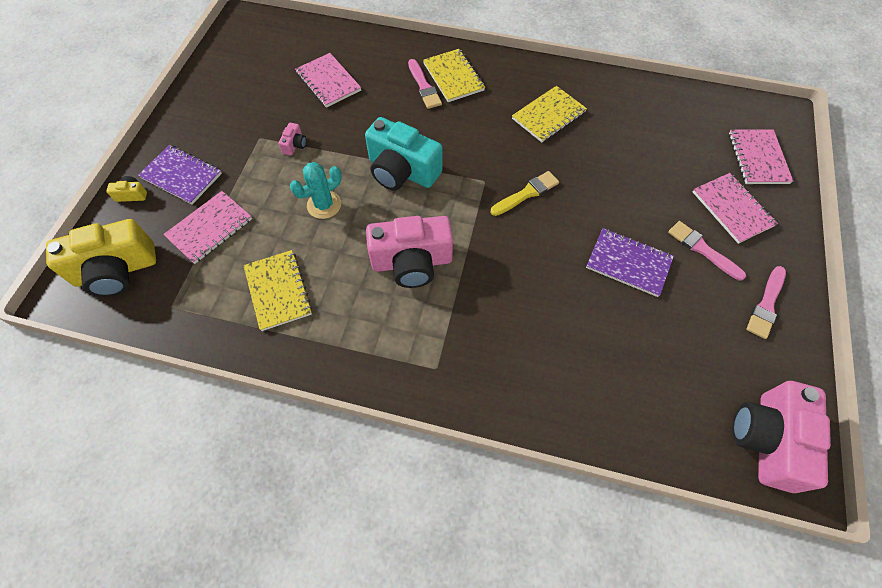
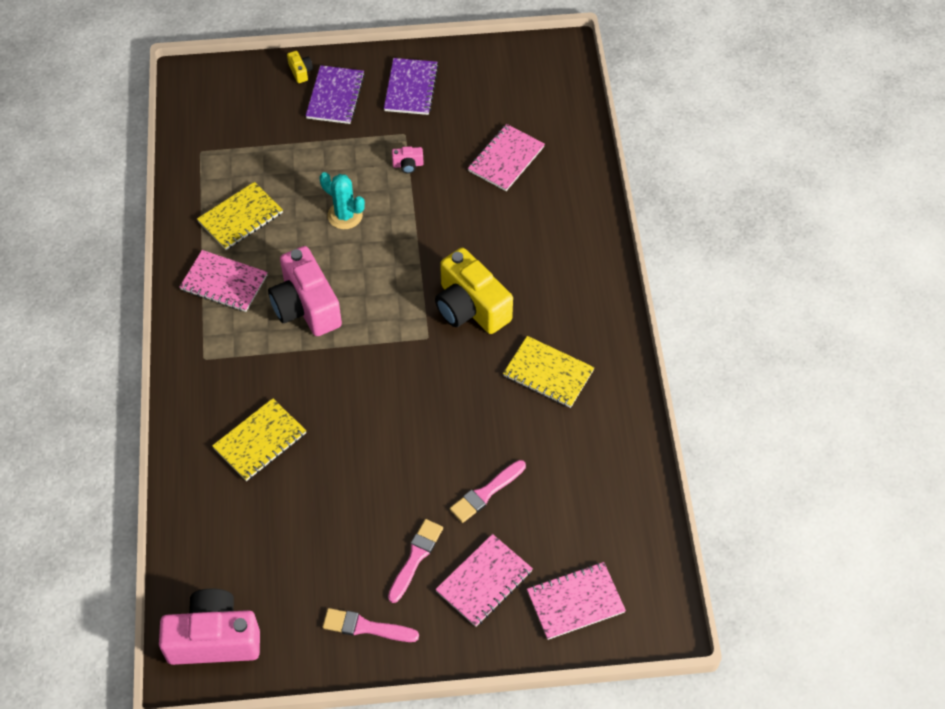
camera: 70 degrees right, 5 degrees down
yellow camera [46,219,156,297] -> yellow camera moved to [435,248,513,334]
pink notebook [163,191,252,264] -> pink notebook moved to [180,250,268,312]
turquoise camera [365,117,443,191] -> none
pink brush [408,59,442,109] -> pink brush moved to [450,460,526,523]
yellow notebook [423,49,485,102] -> yellow notebook moved to [212,398,306,481]
yellow brush [491,171,559,216] -> none
purple notebook [586,228,674,297] -> purple notebook moved to [384,58,439,115]

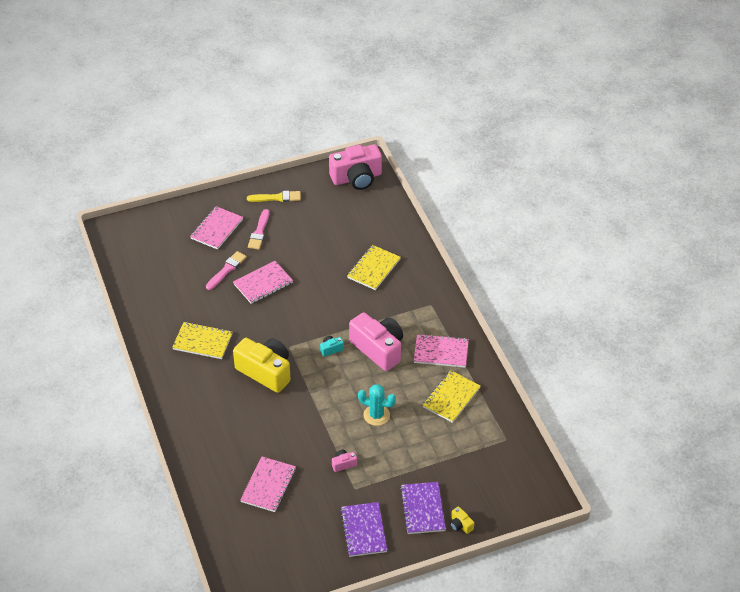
camera: 165 degrees right, 10 degrees down
pink brush [323,608,419,642] -> yellow brush [247,191,301,202]
pink notebook [527,562,626,640] -> pink notebook moved to [233,261,293,304]
none -> turquoise camera [320,336,344,357]

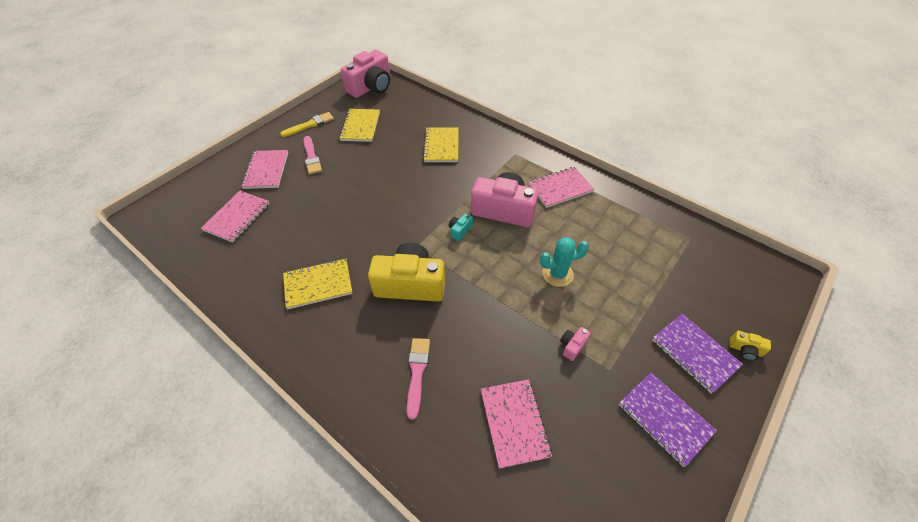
camera: 30 degrees left, 5 degrees up
pink brush [206,251,247,290] -> pink brush moved to [407,338,430,420]
pink notebook [233,261,293,304] -> pink notebook moved to [201,191,270,242]
yellow notebook [423,371,481,423] -> yellow notebook moved to [339,109,380,142]

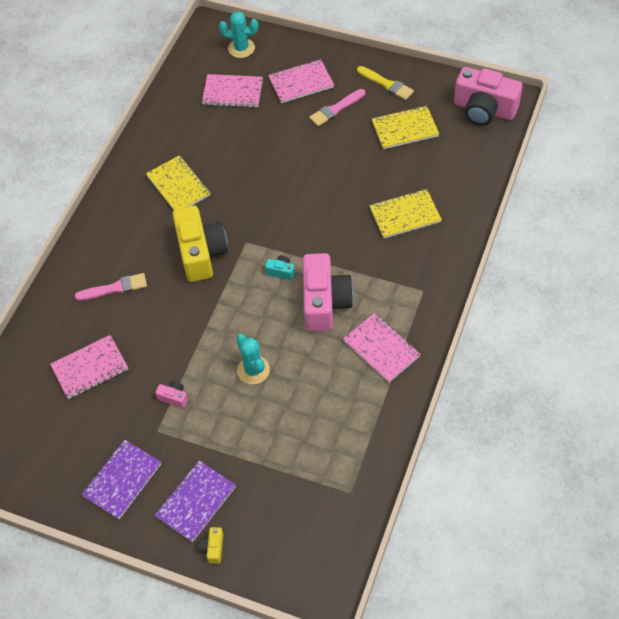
camera: 75 degrees right, 5 degrees up
none -> turquoise cactus [219,11,258,58]

